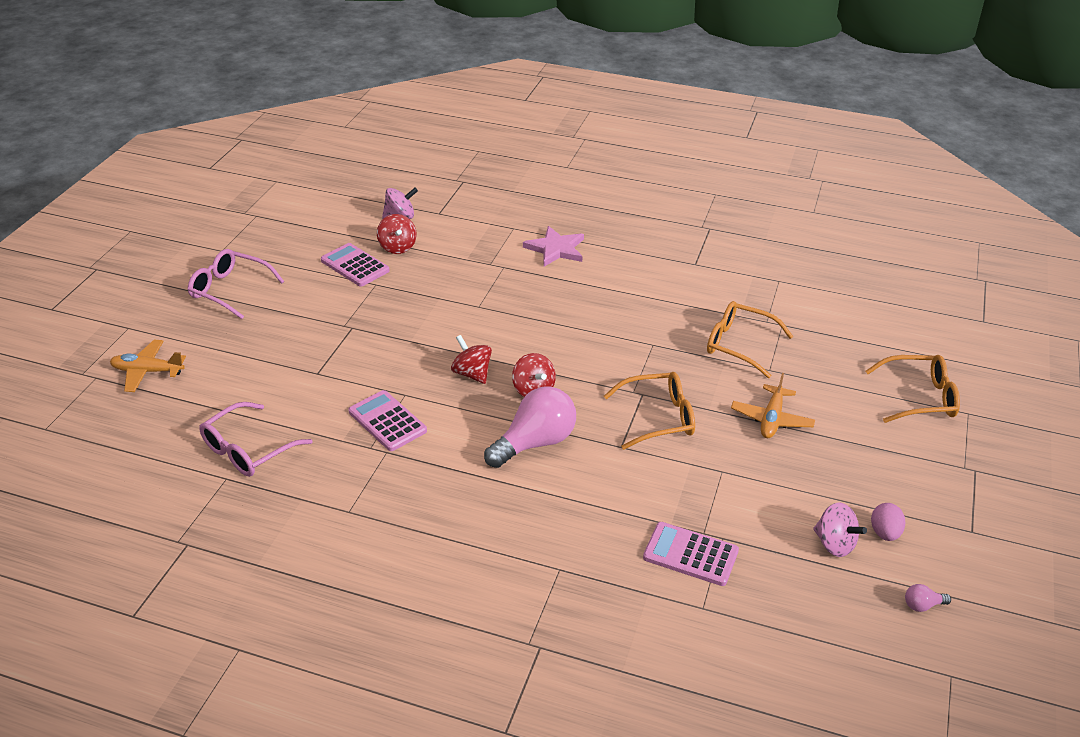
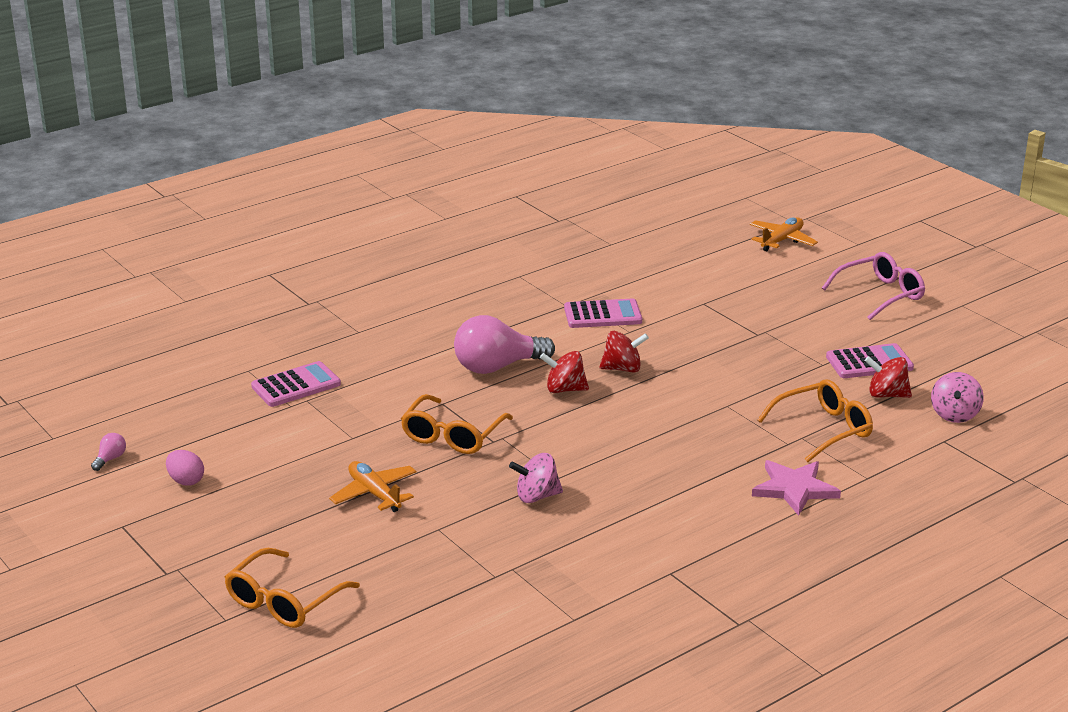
camera: 125 degrees right, 10 degrees down
pink glasses [199,402,312,477] -> none
pink light bulb [484,386,576,468] -> pink light bulb turned 75 degrees clockwise [454,315,555,374]
orange glasses [707,301,793,378] -> orange glasses moved to [757,379,873,462]
pink spinning top [813,503,867,557] -> pink spinning top moved to [509,453,563,503]

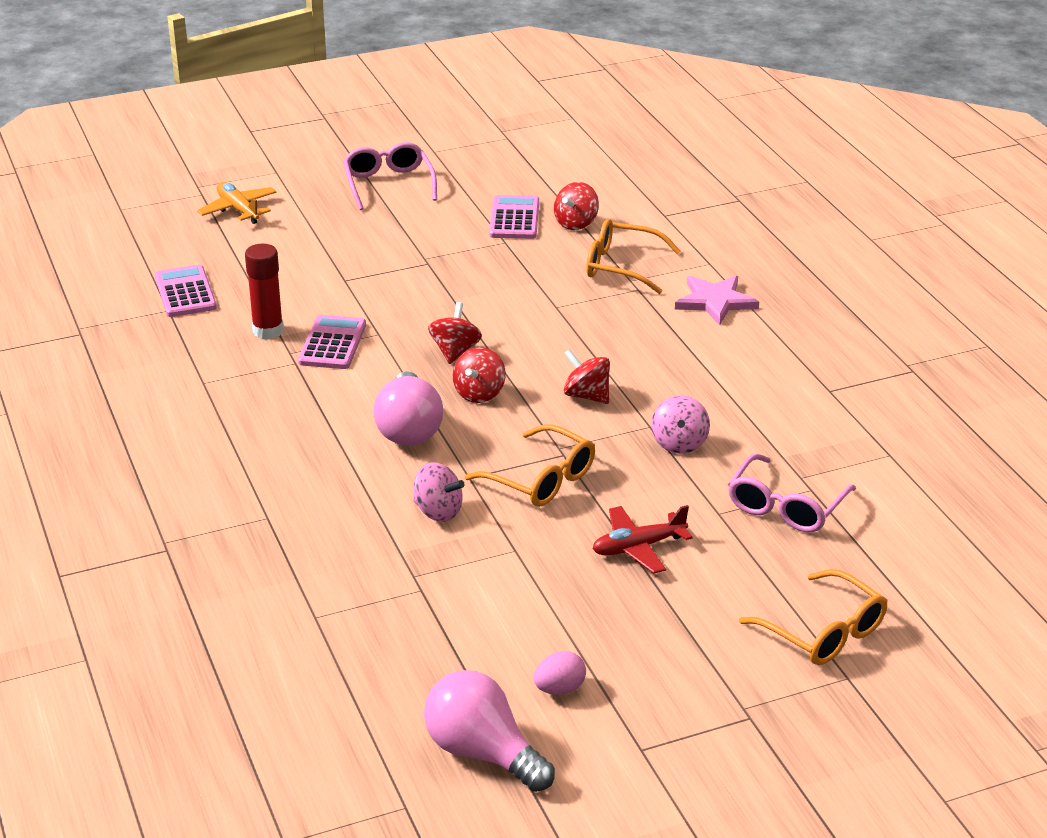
camera: 75 degrees left, 5 degrees up
pink light bulb [91,433,126,471] -> pink light bulb [424,670,555,792], size x2.47
pink calculator [251,361,341,407] -> pink calculator moved to [155,265,217,317]
orange plane [329,461,416,512] -> red plane [593,505,693,574]
orange glasses [757,379,873,462] -> orange glasses turned 60 degrees counterclockwise [586,219,681,294]
pink spinning top [931,372,984,423] -> pink spinning top moved to [413,462,465,522]
none -> red glue stick [245,244,284,339]
none -> red spinning top [564,349,610,404]
none -> pink glasses [728,453,856,532]

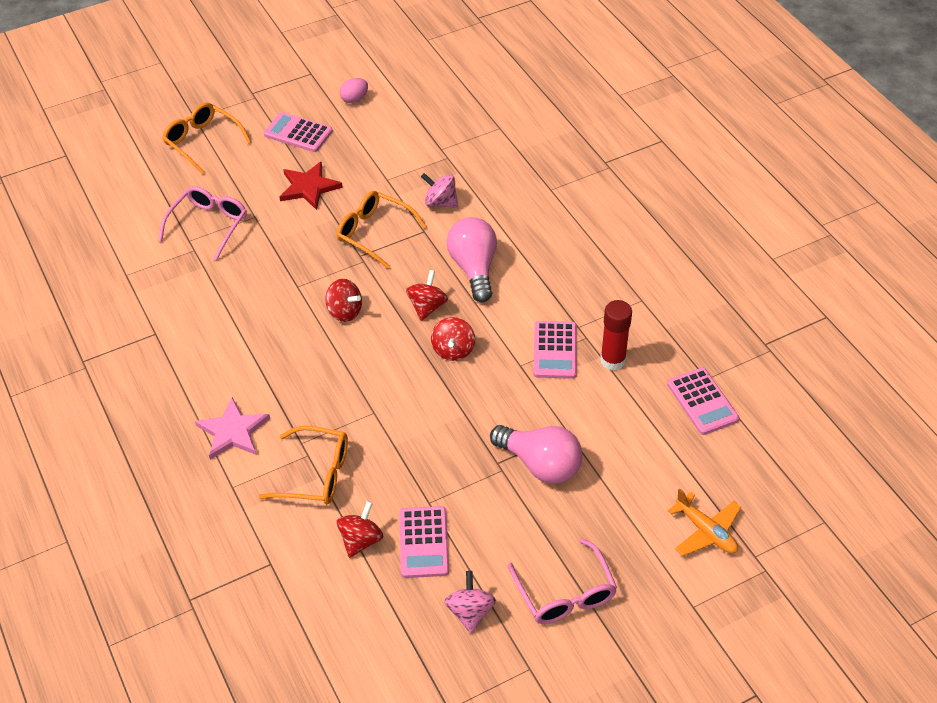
camera: 175 degrees right, 15 degrees up
pink light bulb [424,670,555,792] -> pink light bulb moved to [490,425,582,484]
red plane [593,505,693,574] -> red star [279,161,343,210]
pink spinning top [652,395,710,454] -> pink spinning top moved to [444,571,496,633]
none -> pink calculator [264,112,333,152]

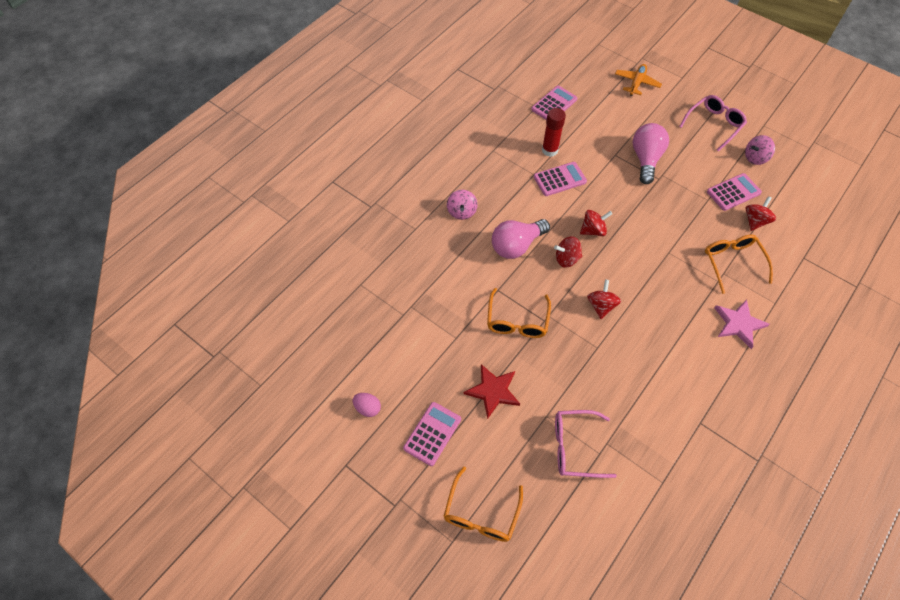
camera: 115 degrees left, 10 degrees up
pink calculator [264,112,333,152] -> pink calculator turned 150 degrees counterclockwise [403,402,461,466]
red spinning top [337,501,383,558] -> red spinning top turned 120 degrees clockwise [746,196,776,231]
pink spinning top [421,173,458,208] -> pink spinning top moved to [447,190,478,220]

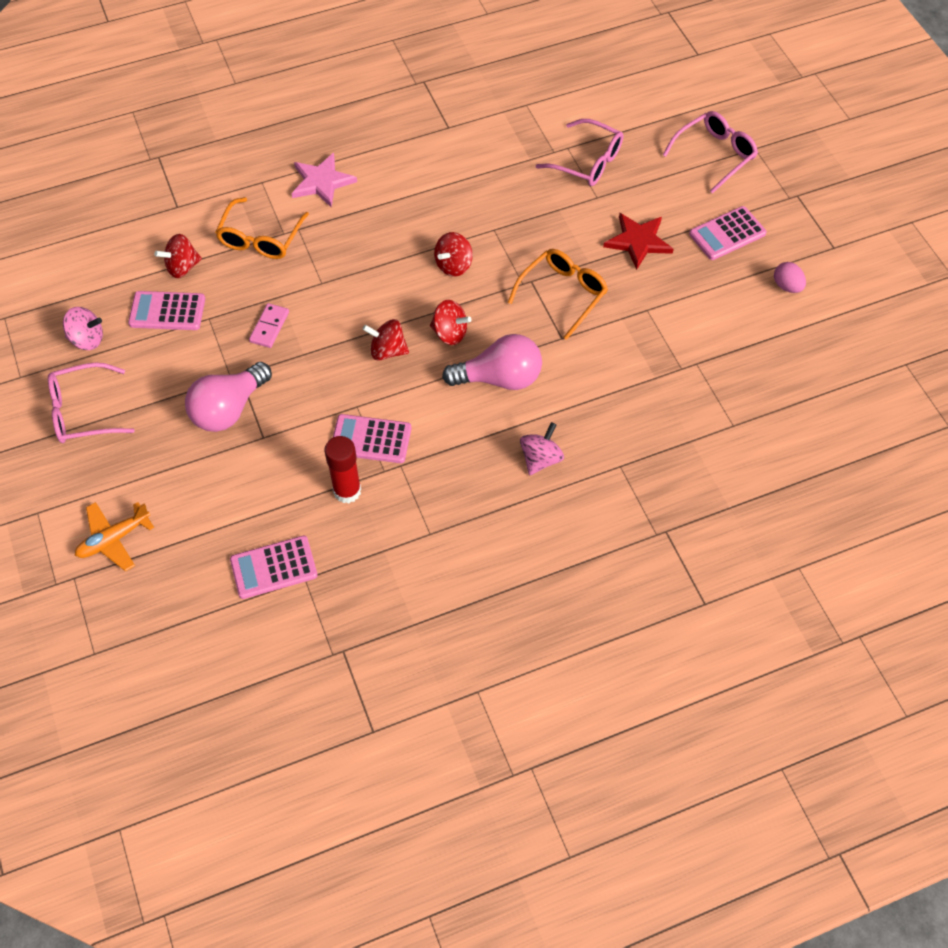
camera: 150 degrees left, 0 degrees up
orange glasses [444,467,523,542] -> pink glasses [663,111,758,194]
none -> pink domino [249,303,289,348]

